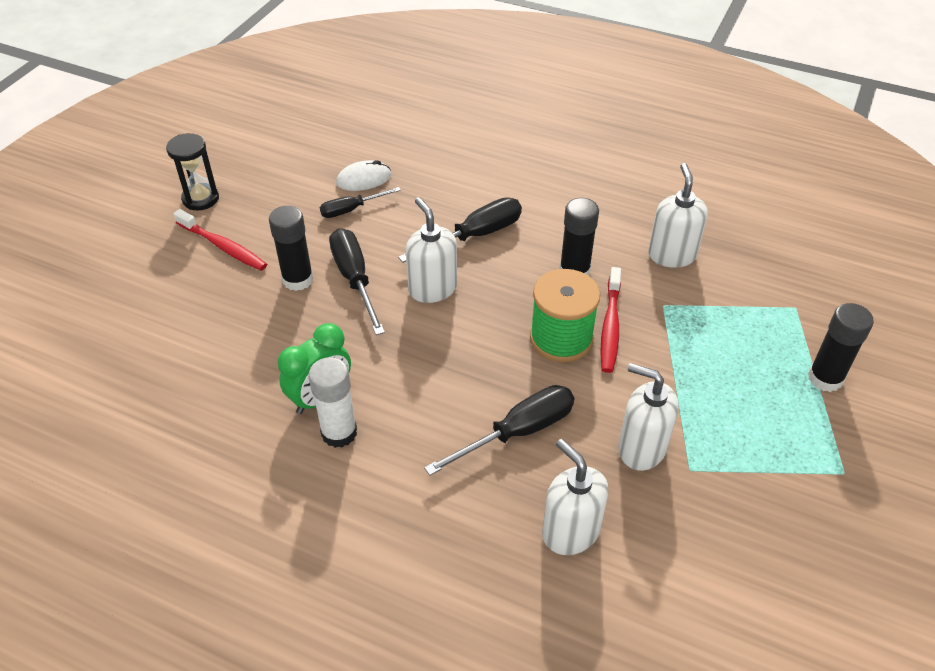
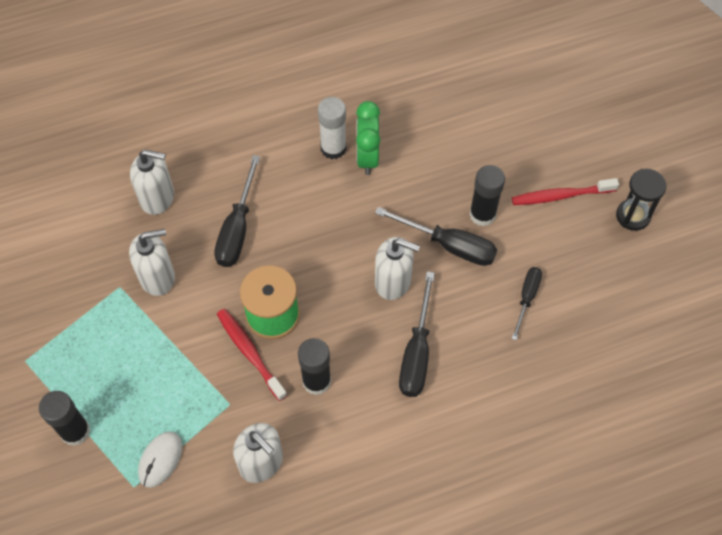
camera: 135 degrees right, 15 degrees up
white mouse [336,160,391,191] -> white mouse moved to [138,431,182,488]

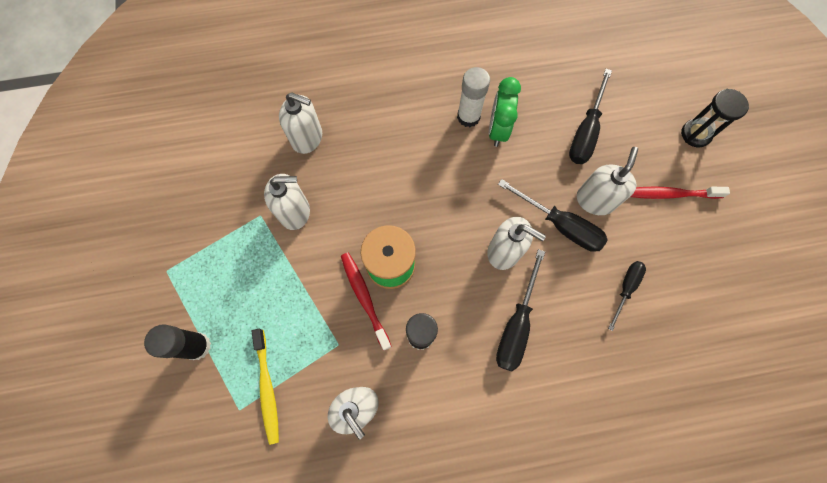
camera: 10 degrees right, 10 degrees up
white mouse [138,431,182,488] -> yellow toothbrush [251,329,279,445]
black screwdriver [214,155,260,267] -> black screwdriver moved to [569,69,612,164]
black glue stick [469,165,505,226] -> white soap dispenser [577,147,638,215]
black hourglass [616,169,667,231] -> black hourglass moved to [681,89,749,147]

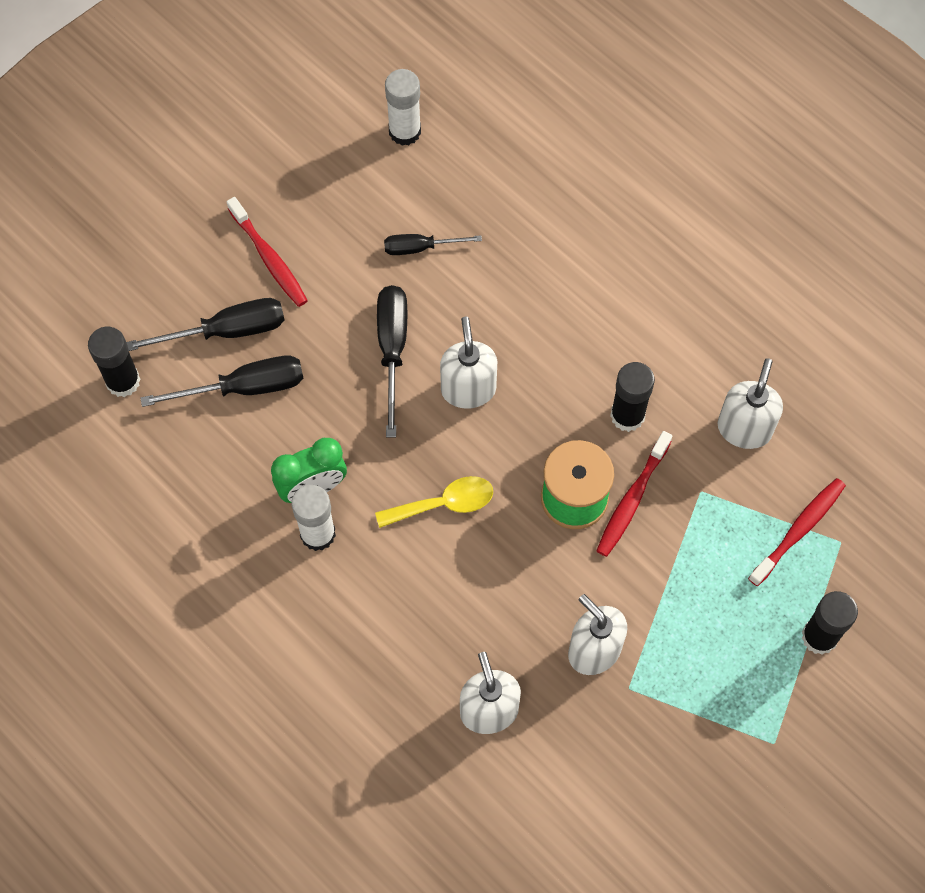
camera: 125 degrees left, 5 degrees down
yellow toothbrush [251,329,279,445] -> red toothbrush [748,478,846,586]
black screwdriver [496,249,545,371] -> black screwdriver moved to [126,298,285,351]
white soap dispenser [577,147,638,215] -> none
black hourglass [681,89,749,147] -> none
none -> black glue stick [88,327,140,397]
none -> yellow spoon [375,476,493,528]
none -> white glue stick [385,69,421,146]

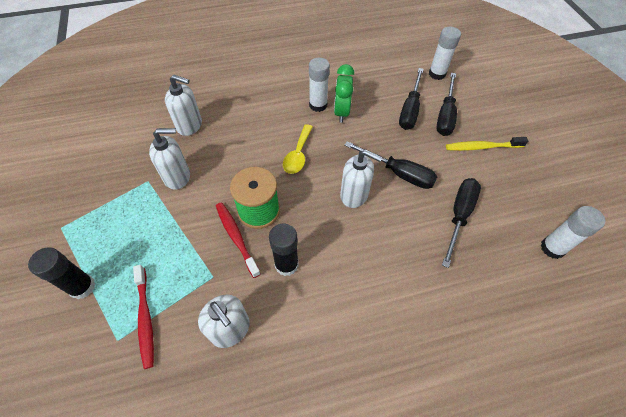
camera: 120 degrees right, 10 degrees down
black glue stick [88,327,140,397] -> white glue stick [429,27,461,80]
red toothbrush [227,197,308,307] -> yellow toothbrush [446,137,528,151]
black screwdriver [384,234,482,255] -> black screwdriver [442,178,481,268], size x1.61

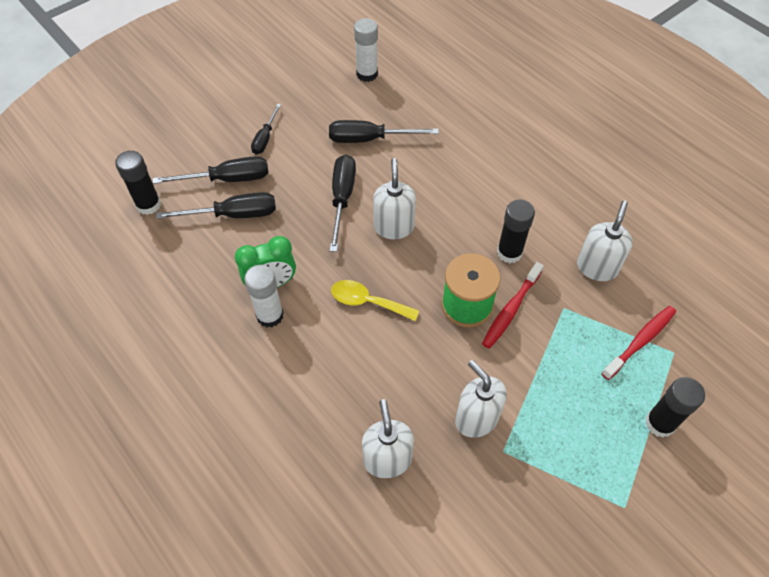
camera: 115 degrees left, 0 degrees up
yellow spoon [283,124,313,174] -> yellow spoon turned 150 degrees counterclockwise [331,280,419,321]
white glue stick [429,27,461,80] -> black glue stick [115,151,161,215]
yellow toothbrush [446,137,528,151] -> black screwdriver [251,104,281,154]

